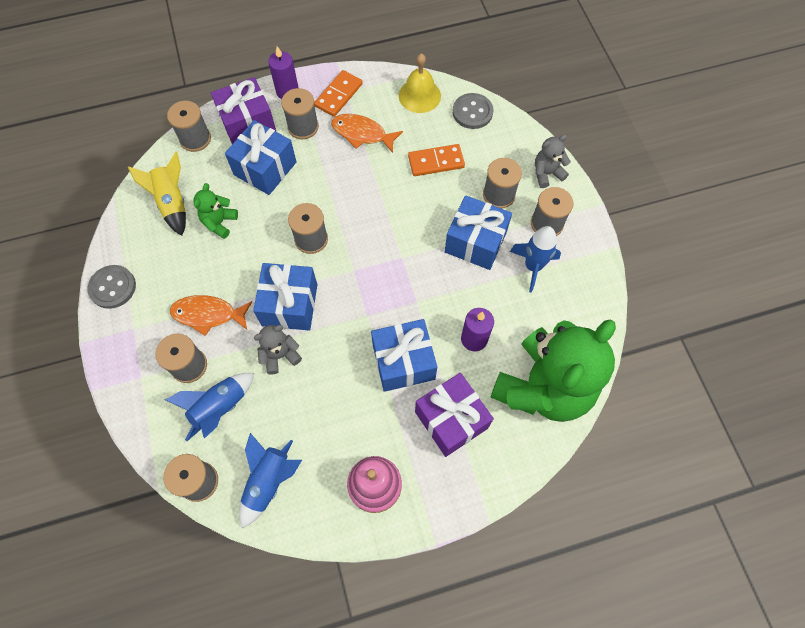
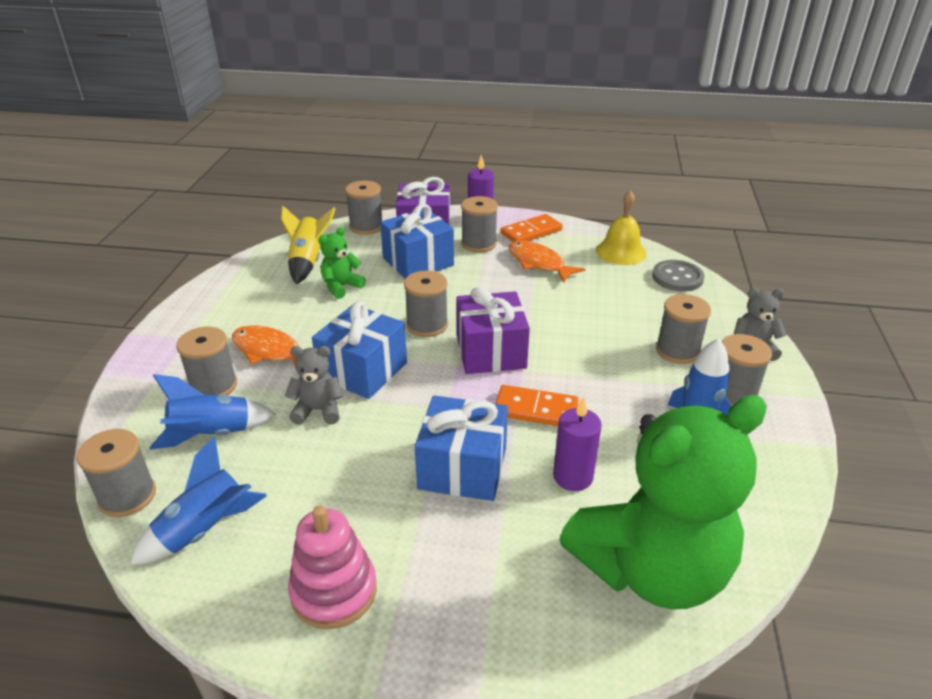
camera: 25 degrees right, 30 degrees down
grey button [87,265,136,309] -> none
orange domino [408,144,465,176] -> orange domino moved to [495,385,579,426]
purple gift [415,373,494,457] -> purple gift moved to [456,287,530,374]
blue gift [445,195,512,270] -> none

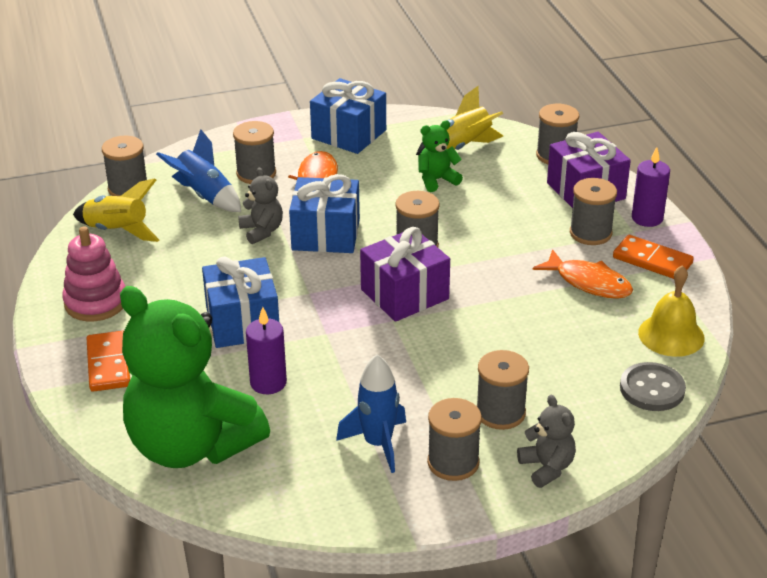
camera: 65 degrees right, 0 degrees up
blue rocket [130,436,267,565] -> yellow rocket [73,178,159,242]
green teddy bear [318,227,366,299] -> green teddy bear turned 45 degrees counterclockwise [418,120,463,192]
blue gift [380,204,454,279] -> blue gift moved to [310,78,386,154]
orange domino [495,385,579,426] -> orange domino moved to [86,331,130,392]
orange fish [509,241,585,283] -> orange fish turned 105 degrees clockwise [533,249,633,299]

